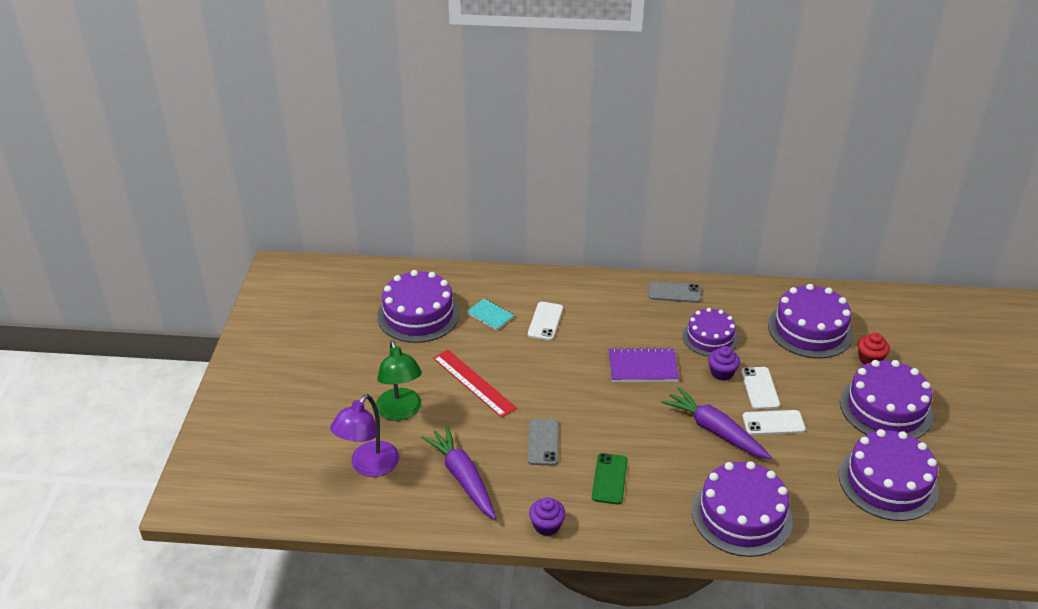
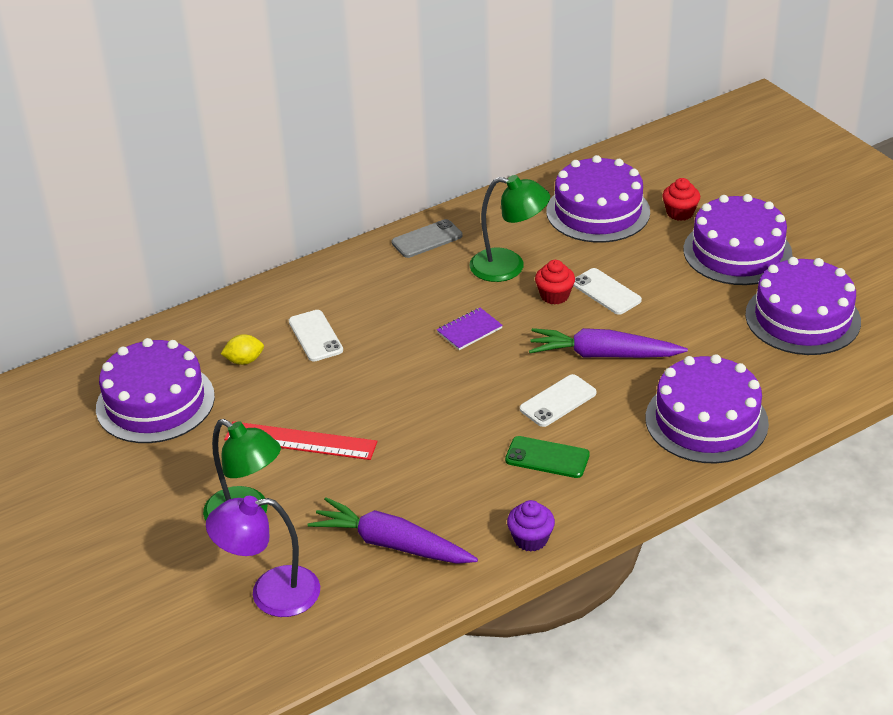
camera: 35 degrees left, 0 degrees up
purple lamp [330,394,399,477] -> purple lamp turned 90 degrees clockwise [206,496,320,617]
turquoise notebook [466,298,514,330] -> yellow lemon [221,334,264,365]
grey phone [528,419,559,466] -> none
green phone [592,453,628,504] -> green phone turned 45 degrees counterclockwise [505,436,590,478]
purple notebook [609,347,679,382] -> purple notebook [437,308,503,350], size x0.64
purple cake [683,308,738,356] -> green lamp [470,175,550,282]
purple cupcake [708,346,740,381] -> red cupcake [535,260,575,305]
white phone [743,410,806,435] -> white phone moved to [520,374,597,427]

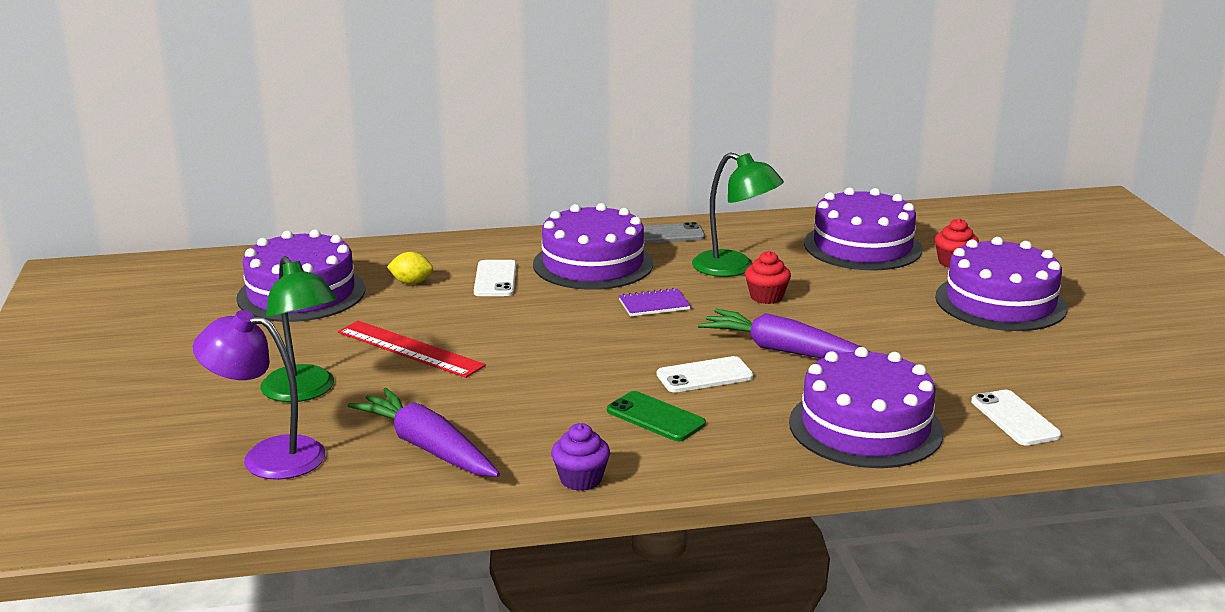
camera: 20 degrees right, 15 degrees down
white phone [573,268,642,315] -> white phone moved to [971,390,1061,446]
purple cake [745,257,861,355] -> purple cake moved to [533,203,653,290]

